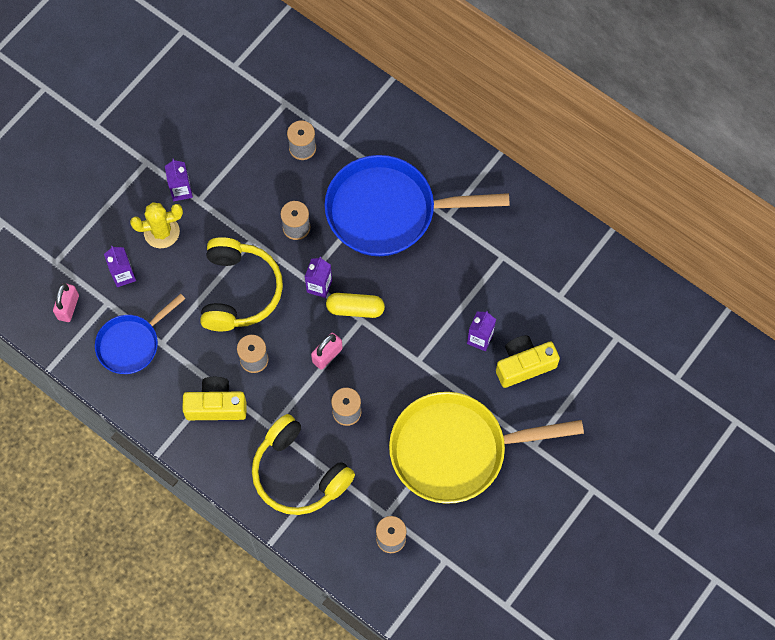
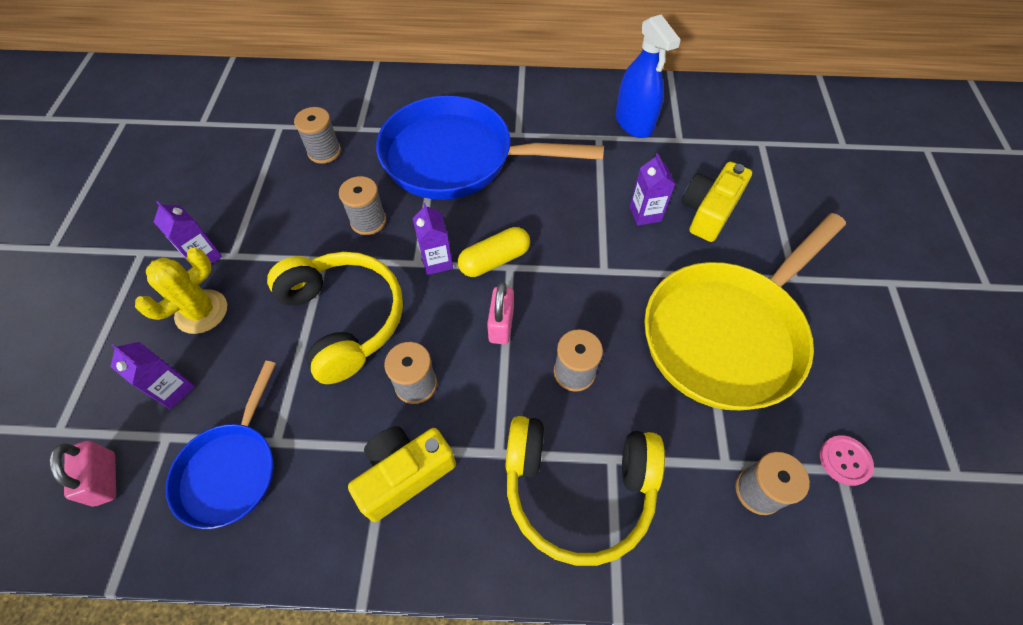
camera: 35 degrees left, 10 degrees down
blue pan [324,155,510,256] -> blue pan turned 45 degrees clockwise [376,96,604,200]
none -> blue spray bottle [616,15,681,138]
none -> pink button [820,435,874,486]

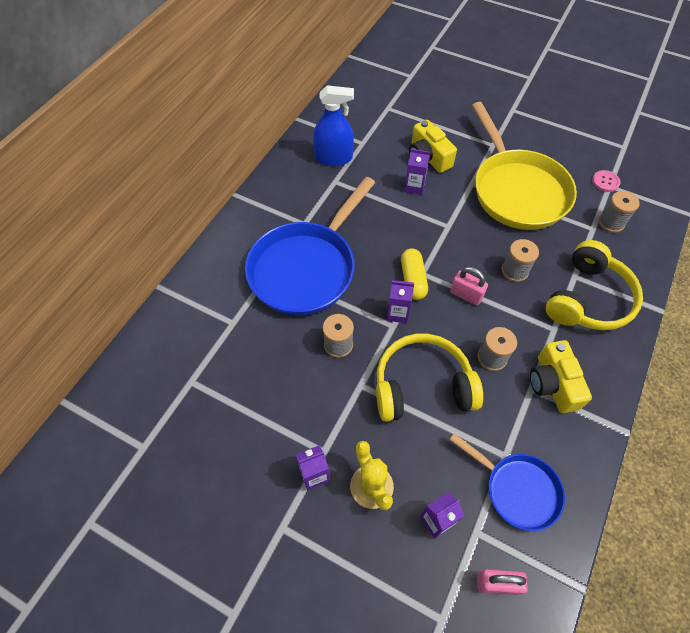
camera: 65 degrees left, 0 degrees up
grey spool [294,107,341,164] -> none

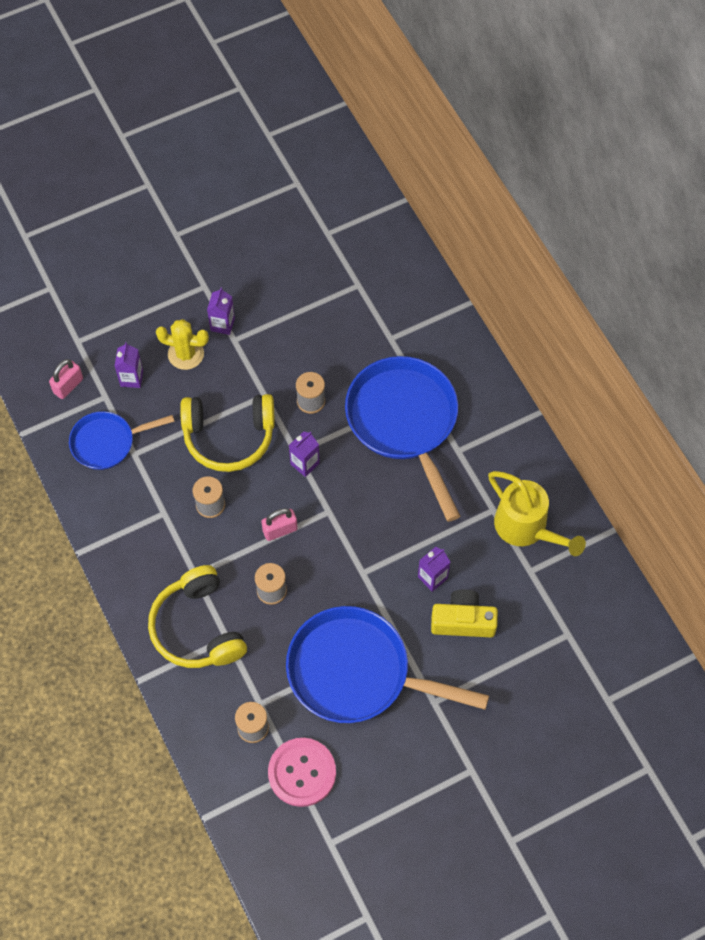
camera: 125 degrees right, 5 degrees up
blue spray bottle [313,85,354,166] -> yellow watering can [488,471,586,556]
yellow headphones [376,334,483,422] -> yellow headphones turned 60 degrees clockwise [180,394,275,472]
yellow capsule [401,248,428,300] -> none
yellow pan [472,102,577,230] -> blue pan [286,606,489,723]
yellow camera [530,340,592,413] -> none
pink button [592,170,621,192] -> pink button [268,738,336,807], size x1.99

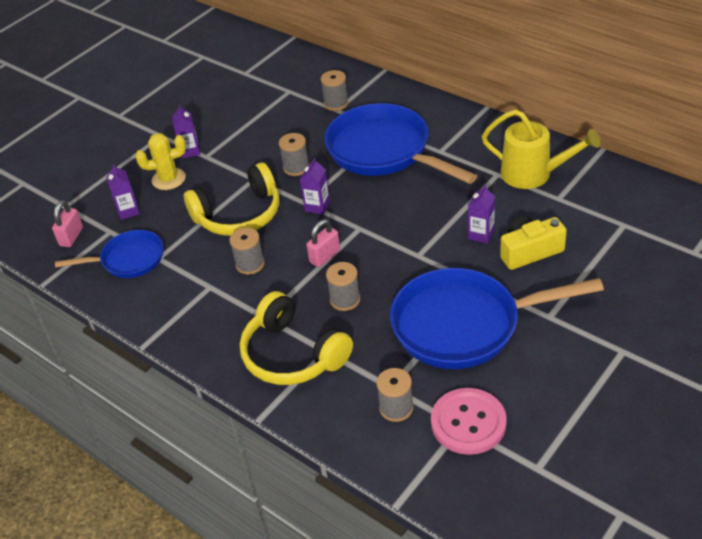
camera: 20 degrees left, 20 degrees down
blue pan [69,411,175,470] -> blue pan turned 150 degrees counterclockwise [55,230,163,278]
none -> grey spool [321,70,349,111]

